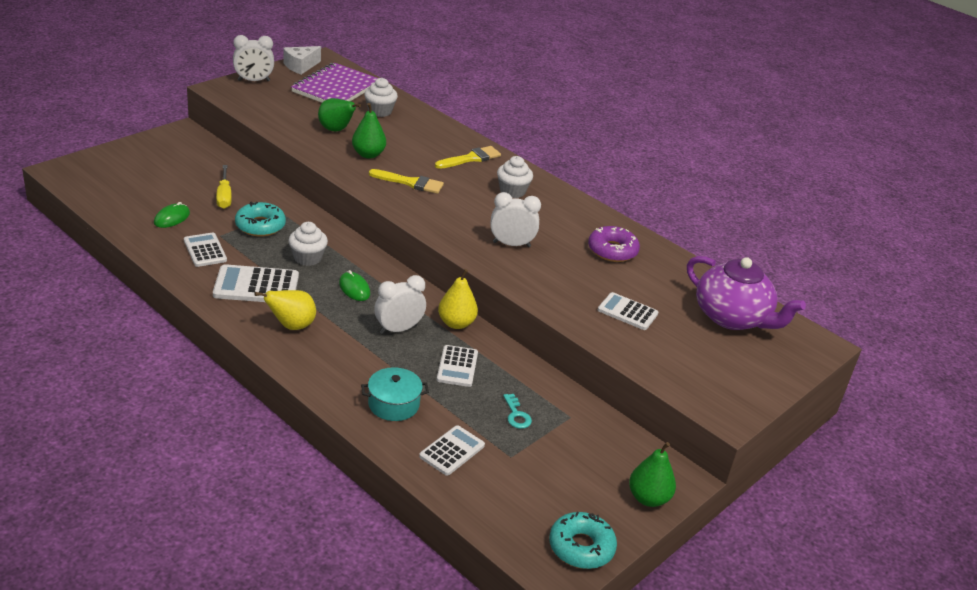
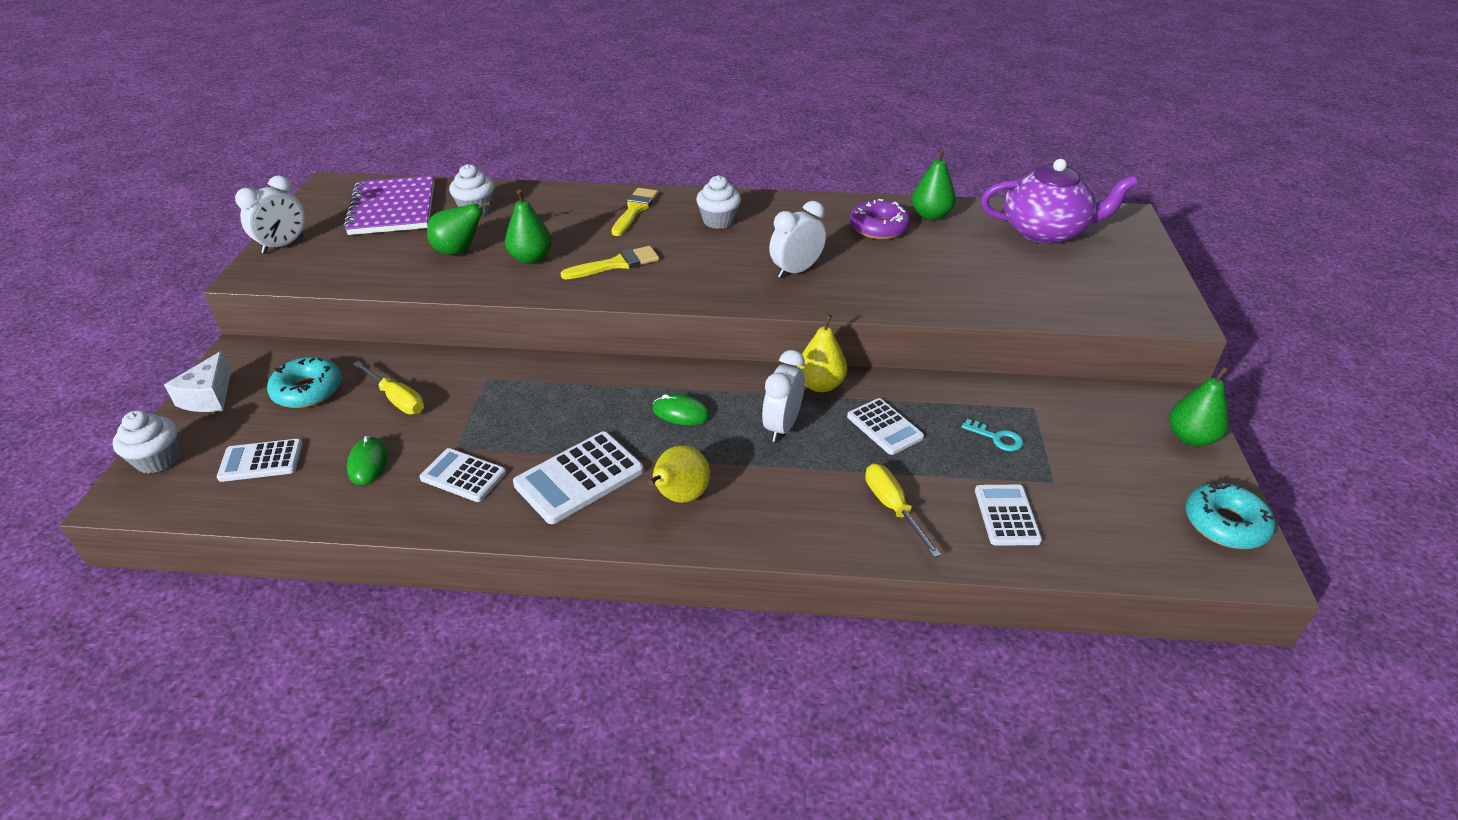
camera: 35 degrees left, 5 degrees up
turquoise donut [235,202,286,237] -> turquoise donut moved to [267,357,342,408]
white cheese [284,46,321,75] -> white cheese moved to [164,352,231,412]
white cupcake [289,222,328,266] -> white cupcake moved to [112,410,180,474]
turquoise pot [361,367,429,421] -> yellow screwdriver [865,464,941,558]
white calculator [598,292,658,330] -> white calculator moved to [217,439,302,482]
none -> green pear [912,149,956,220]

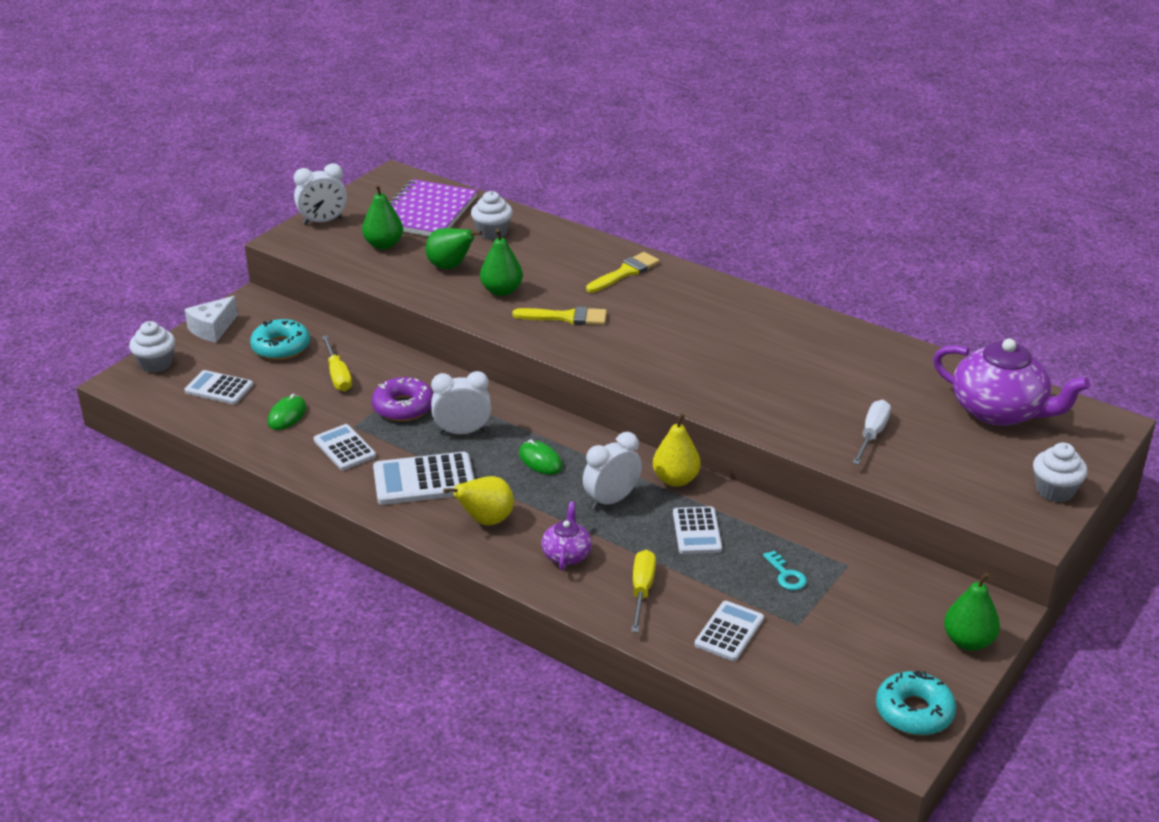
camera: 30 degrees right, 5 degrees down
white cupcake [696,175,741,229] -> white cupcake moved to [1033,442,1088,502]
white clock [769,201,826,278] -> white clock moved to [431,371,491,434]
purple donut [850,199,911,240] -> purple donut moved to [372,377,433,421]
green pear [912,149,956,220] -> green pear moved to [362,184,403,249]
none -> purple teapot [541,501,592,571]
none -> white screwdriver [852,400,891,465]

